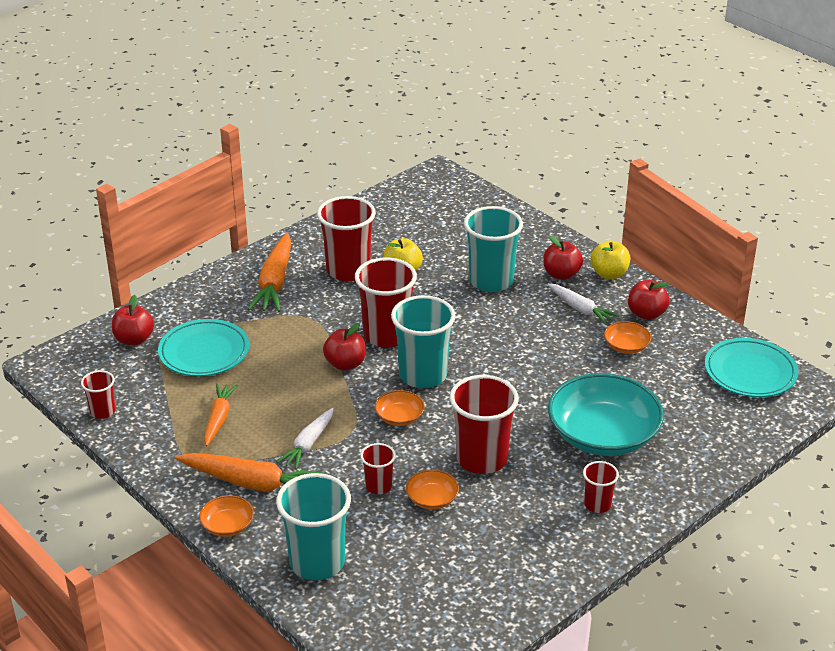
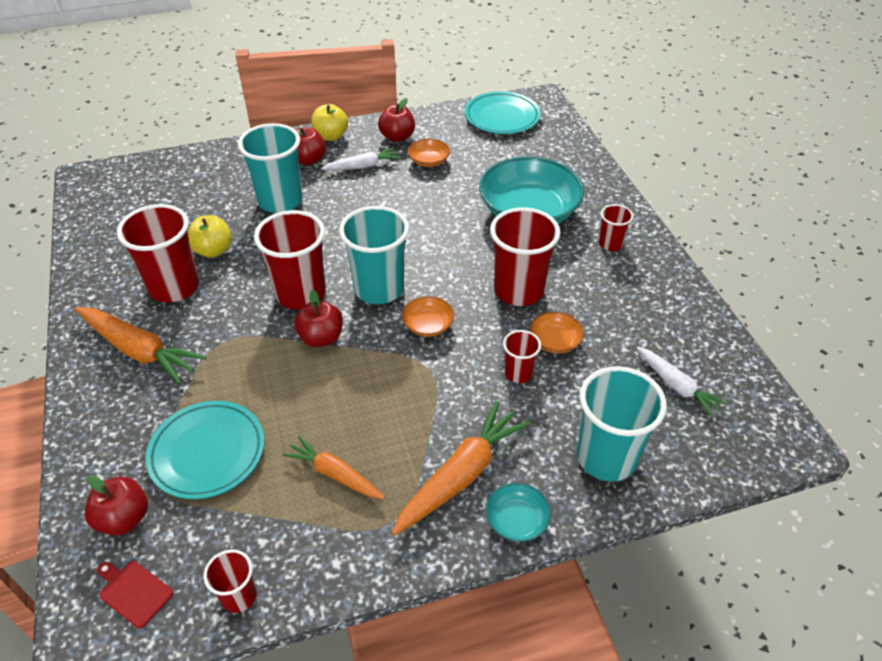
camera: 65 degrees left, 10 degrees up
orange bowl [199,495,254,537] -> turquoise bowl [486,483,551,542]
white carrot [277,408,334,469] -> white carrot moved to [636,347,727,418]
none -> red cutting board [97,561,173,628]

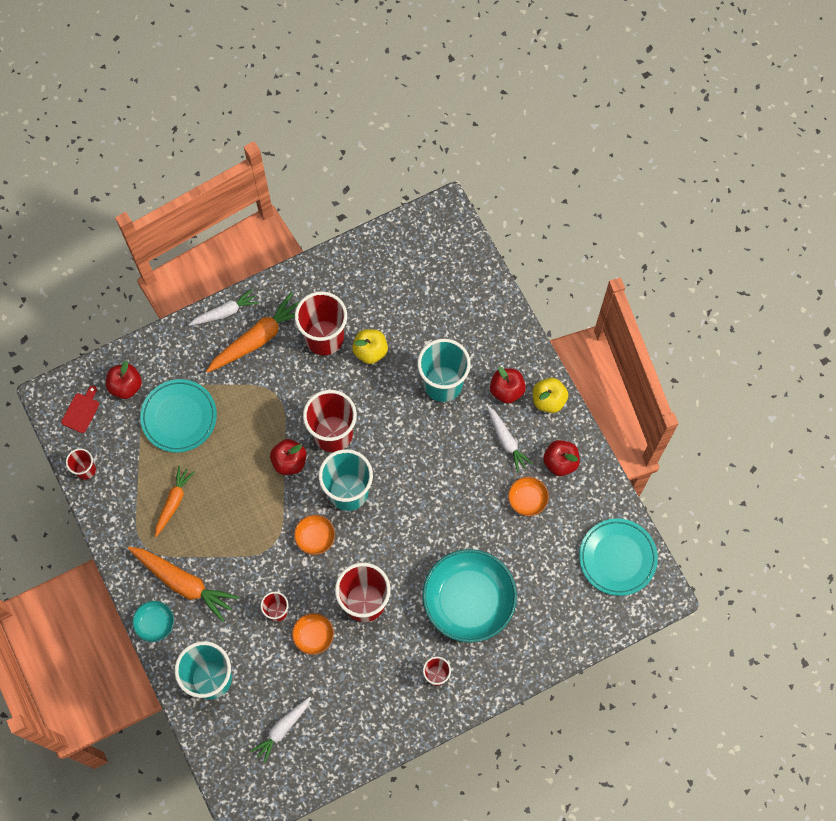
camera: 80 degrees right, 25 degrees up
orange carrot [75,307,206,384] -> orange carrot turned 150 degrees counterclockwise [206,292,300,373]
none -> white carrot [188,289,259,326]

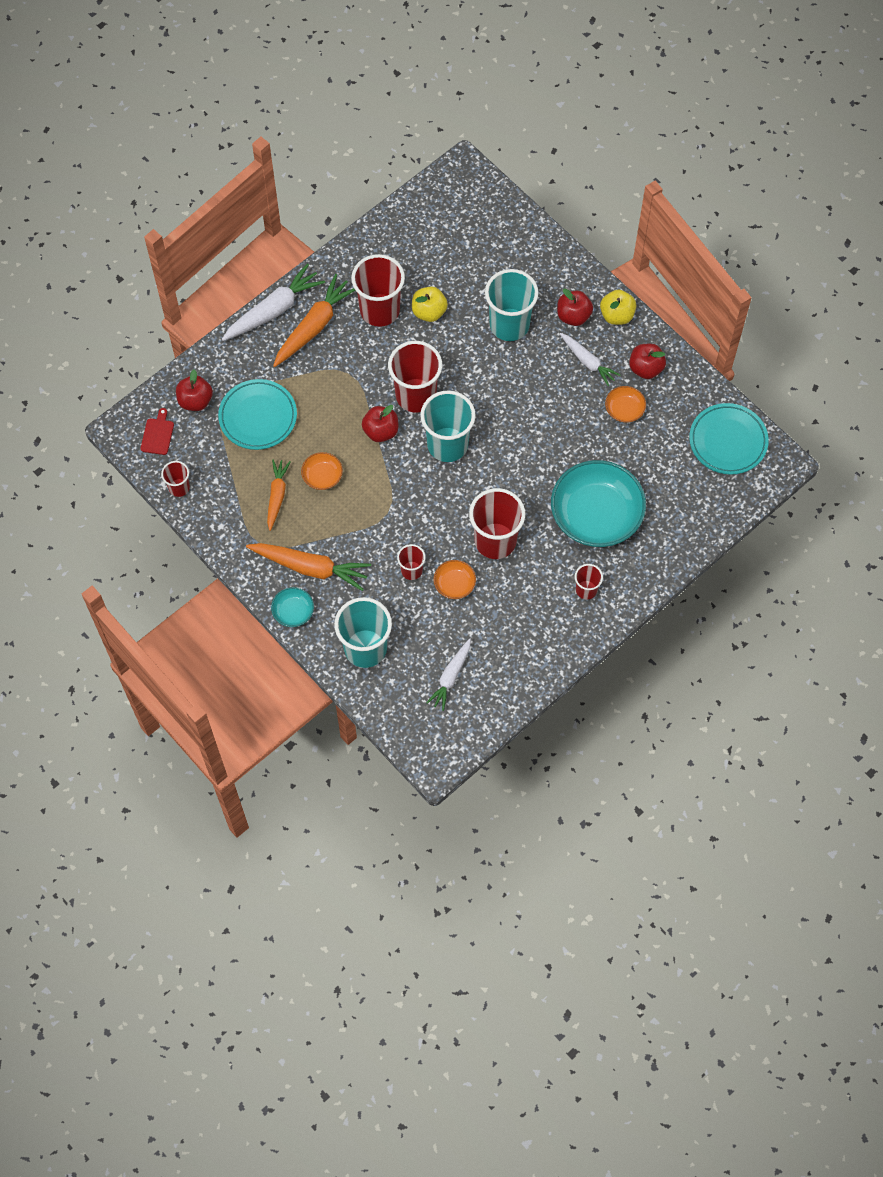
camera: 15 degrees left, 5 degrees down
white carrot [188,289,259,326] -> white carrot [222,263,325,341], size x1.60
orange bowl [294,515,335,555] -> orange bowl moved to [301,452,343,490]

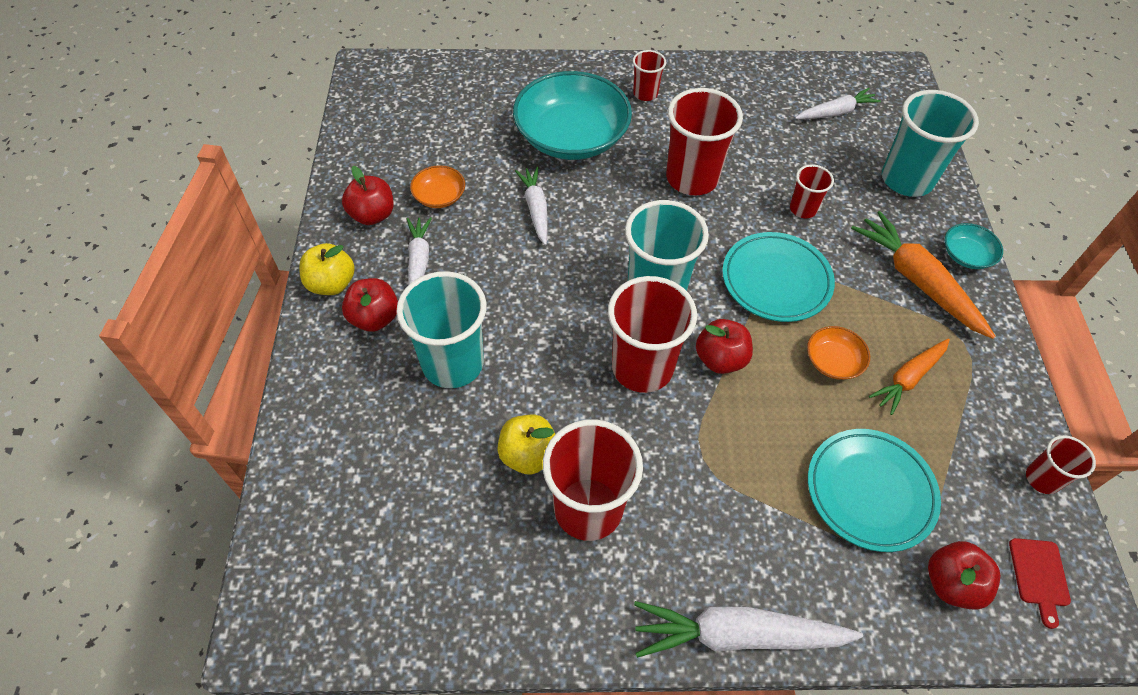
camera: 140 degrees left, 10 degrees down
red cutting board [141,408,174,455] -> red cutting board turned 45 degrees counterclockwise [1009,538,1071,629]
orange carrot [273,274,355,367] -> none
orange bowl [434,560,476,599] -> none
turquoise plate [689,403,769,475] -> turquoise plate moved to [722,232,835,322]
none -> white carrot [515,167,547,245]

